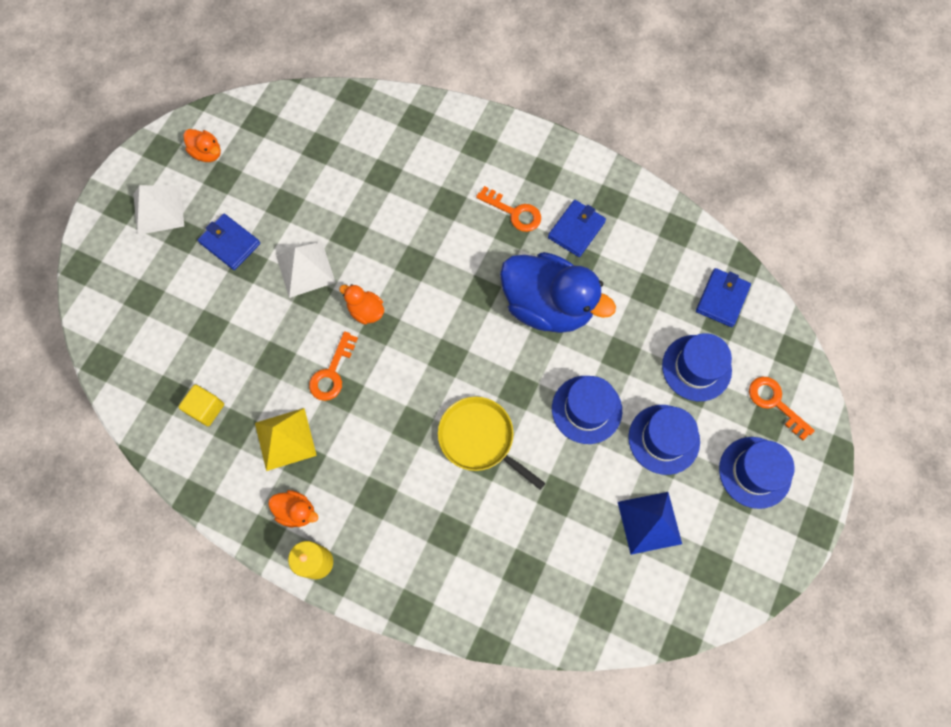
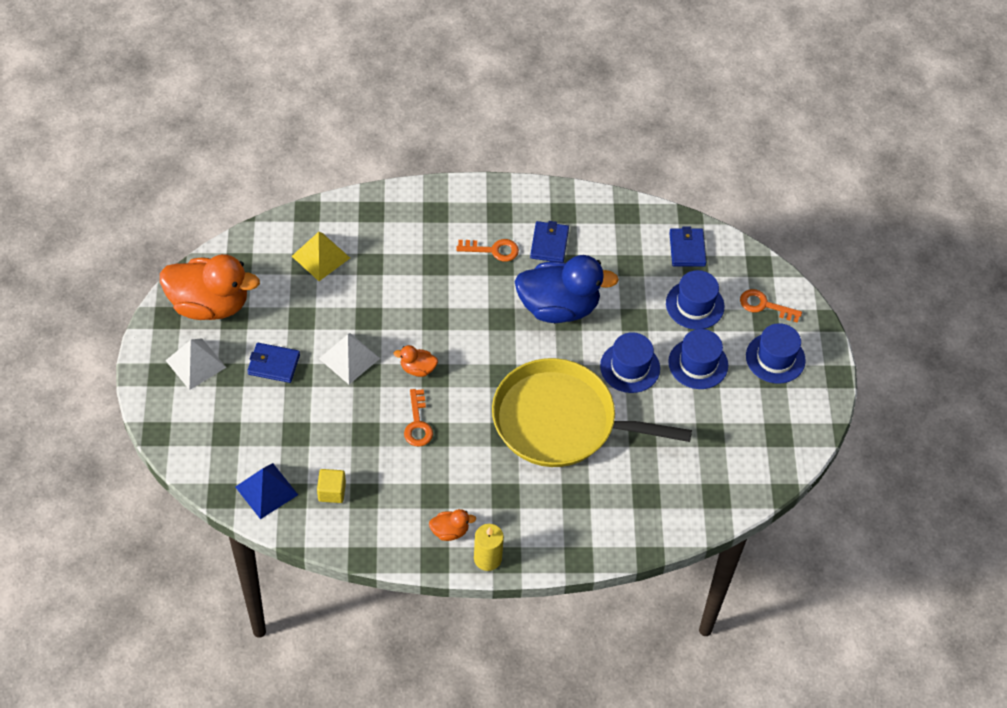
camera: 30 degrees left, 15 degrees down
orange duck [183,129,221,162] -> orange duck [160,254,260,320], size x2.32
yellow pyramid [255,408,317,471] -> yellow pyramid moved to [292,232,350,281]
yellow pan [438,397,546,490] -> yellow pan [492,358,692,467], size x1.90
blue pyramid [618,492,682,555] -> blue pyramid moved to [235,463,298,519]

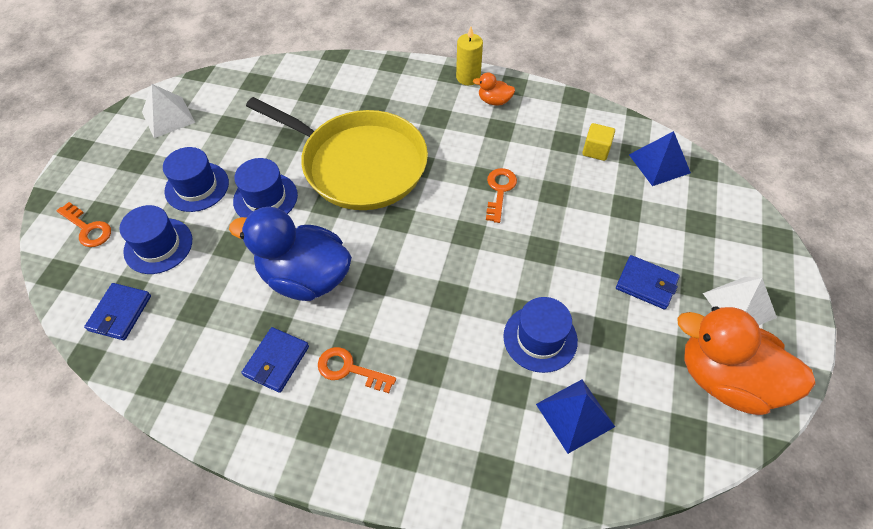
camera: 160 degrees left, 0 degrees up
yellow pyramid [292,232,350,281] -> blue pyramid [536,380,615,454]
white pyramid [319,333,380,384] -> white pyramid moved to [142,84,195,138]
orange duck [393,345,438,377] -> none
blue hat [746,323,806,384] -> blue hat moved to [503,297,578,373]

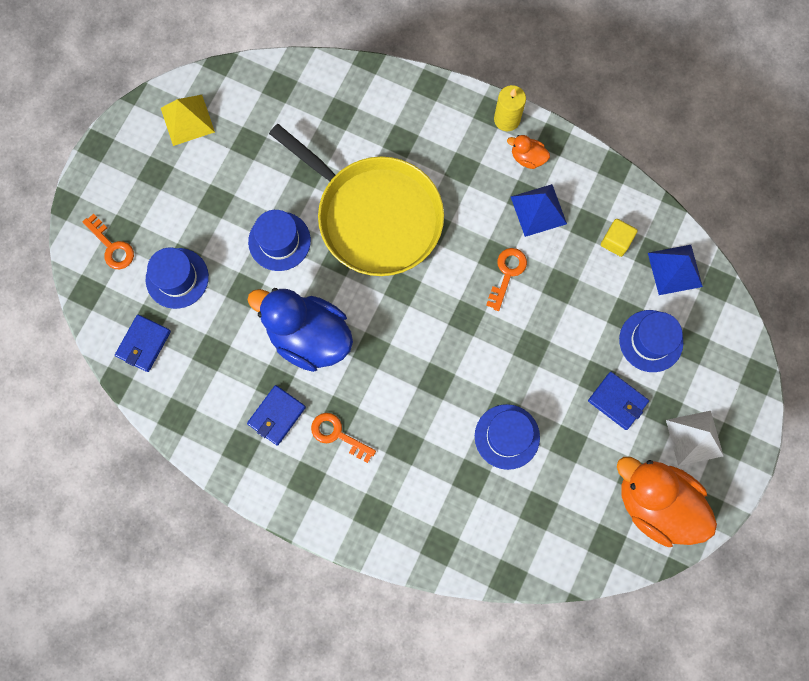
camera: 10 degrees right, 20 degrees up
white pyramid [142,84,195,138] -> yellow pyramid [161,95,215,146]
blue hat [163,147,229,212] -> blue hat moved to [619,310,683,372]
blue pyramid [536,380,615,454] -> blue pyramid moved to [511,184,567,237]

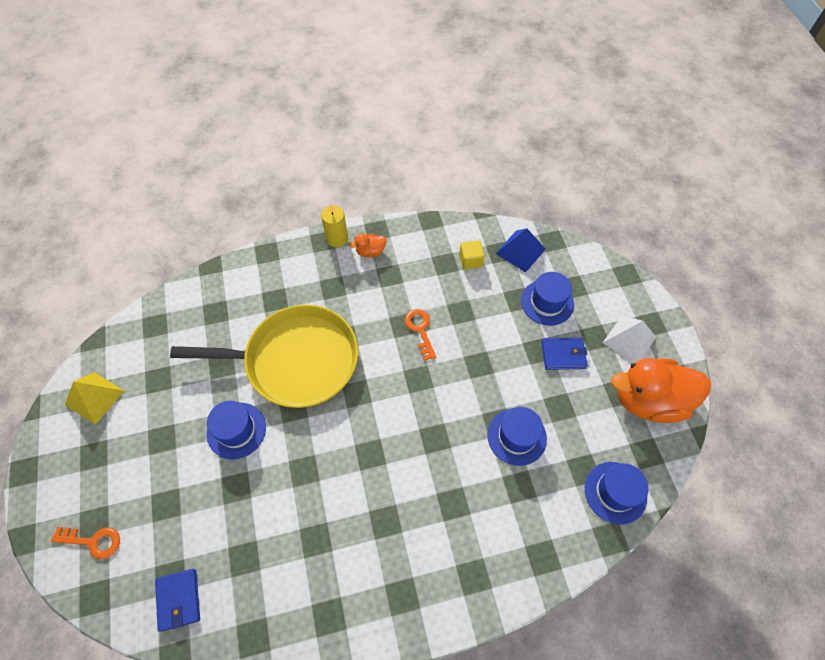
camera: 40 degrees left, 15 degrees down
blue hat [146,248,209,309] -> blue hat moved to [585,462,649,525]
blue wallet [247,385,306,446] -> none
blue duck [248,288,353,372] -> none
orange key [311,413,376,463] -> none
blue pyramid [511,184,567,237] -> none

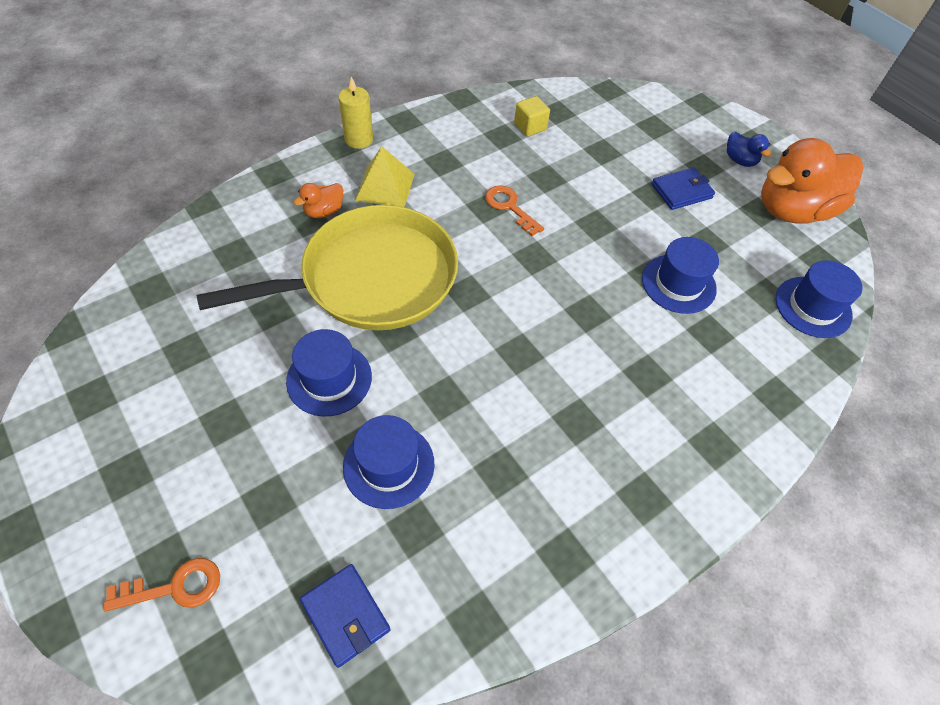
camera: 25 degrees left, 5 degrees down
yellow pyramid [65,372,124,425] -> yellow pyramid moved to [355,147,415,207]
orange duck [349,233,386,257] -> orange duck moved to [293,183,343,218]
blue pyramid [496,228,545,273] -> none
blue hat [521,272,574,326] -> blue hat moved to [343,415,435,509]
white pyramid [603,316,656,363] -> blue duck [727,132,771,167]

